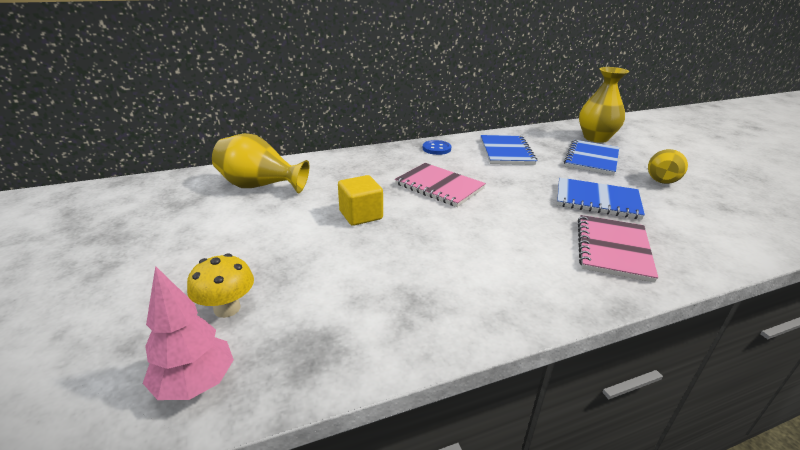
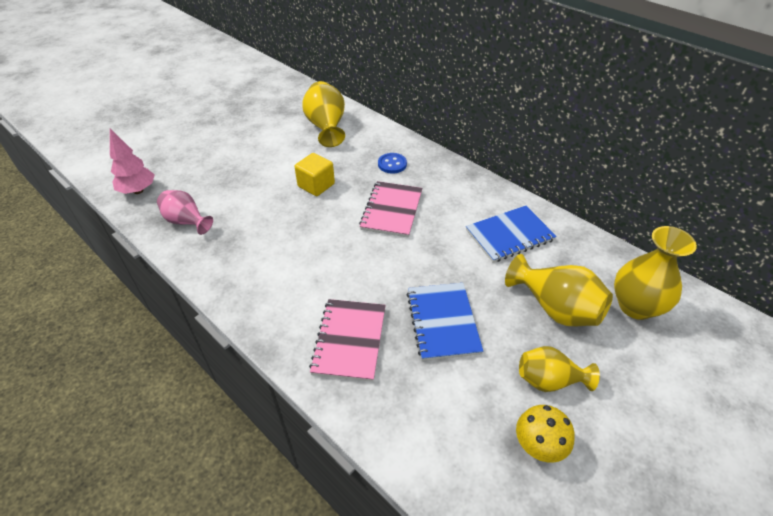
camera: 65 degrees right, 15 degrees up
yellow mushroom [187,253,254,318] -> yellow mushroom moved to [516,405,575,463]
blue button [423,140,451,155] -> blue button moved to [378,153,407,174]
blue notebook [564,140,619,175] -> yellow vase [505,254,613,326]
pink notebook [578,215,658,283] -> pink notebook turned 75 degrees counterclockwise [309,299,386,382]
none -> pink vase [157,190,213,235]

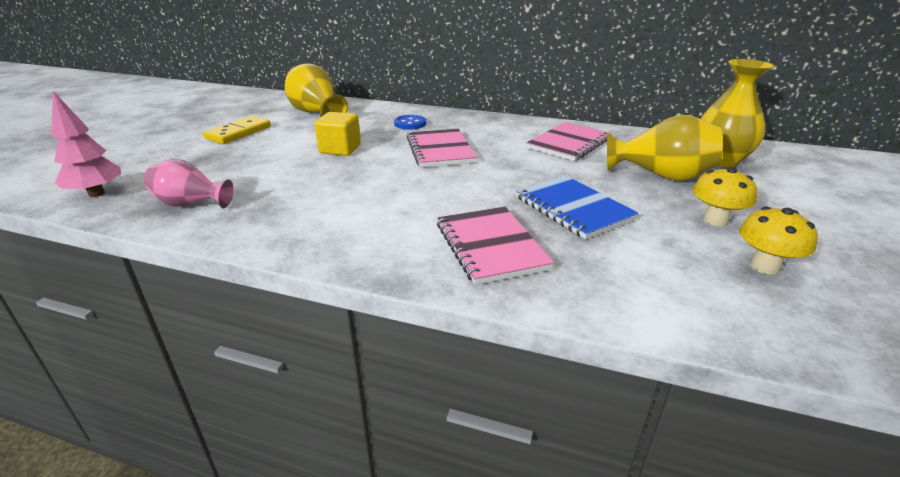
camera: 25 degrees left, 15 degrees down
blue notebook [466,206,557,263] -> pink notebook [526,122,612,161]
yellow vase [519,346,600,392] -> yellow mushroom [693,167,757,227]
none -> yellow domino [203,116,271,144]

